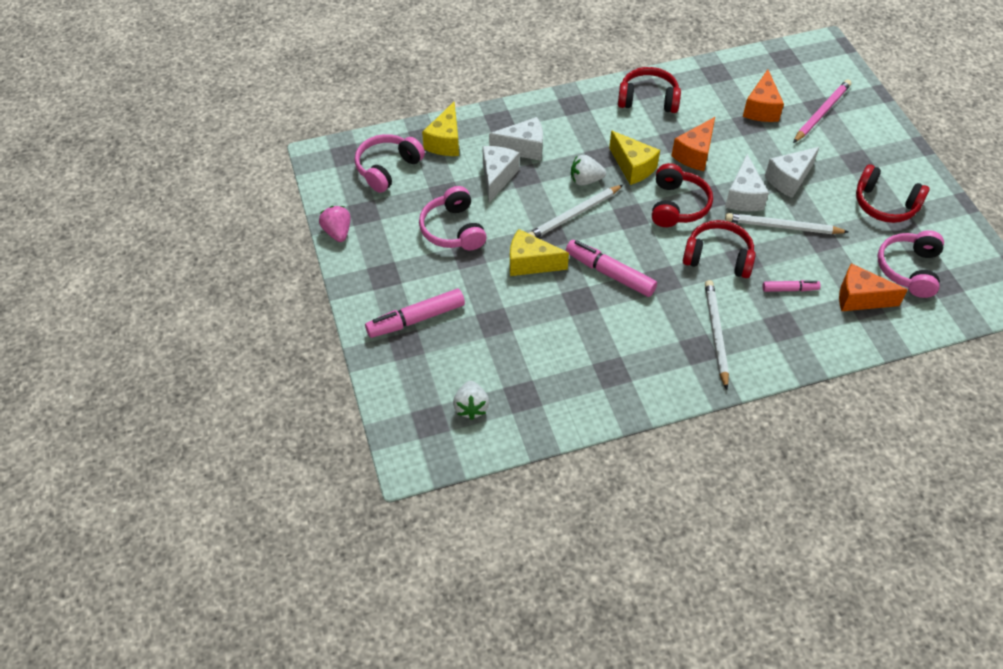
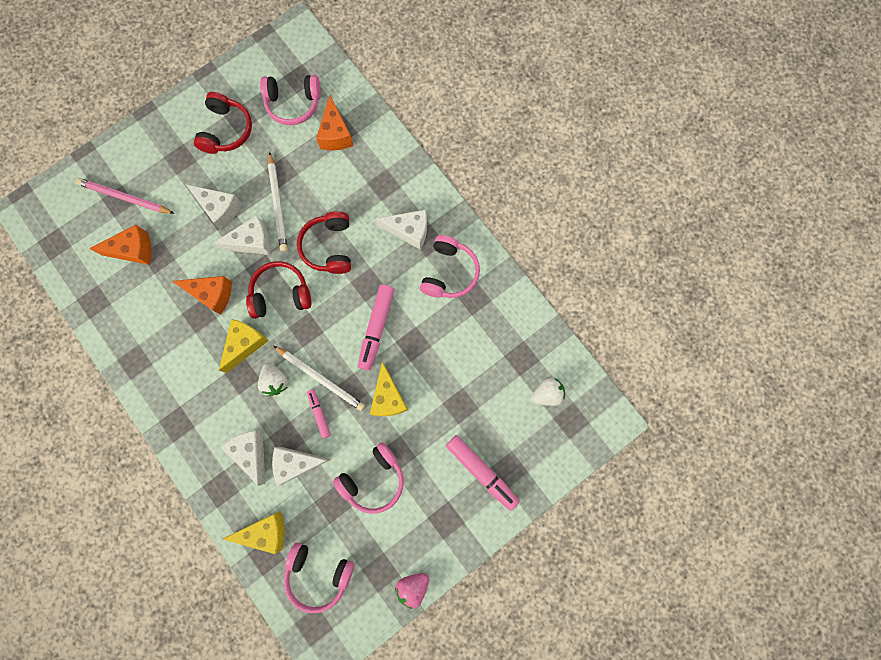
camera: 110 degrees left, 25 degrees up
red headphones [618,67,681,113] -> none
white pencil [705,280,729,390] -> white cheese [376,209,427,250]
pink marker [762,280,821,292] -> pink marker moved to [307,389,331,439]
none -> pink headphones [420,235,480,298]

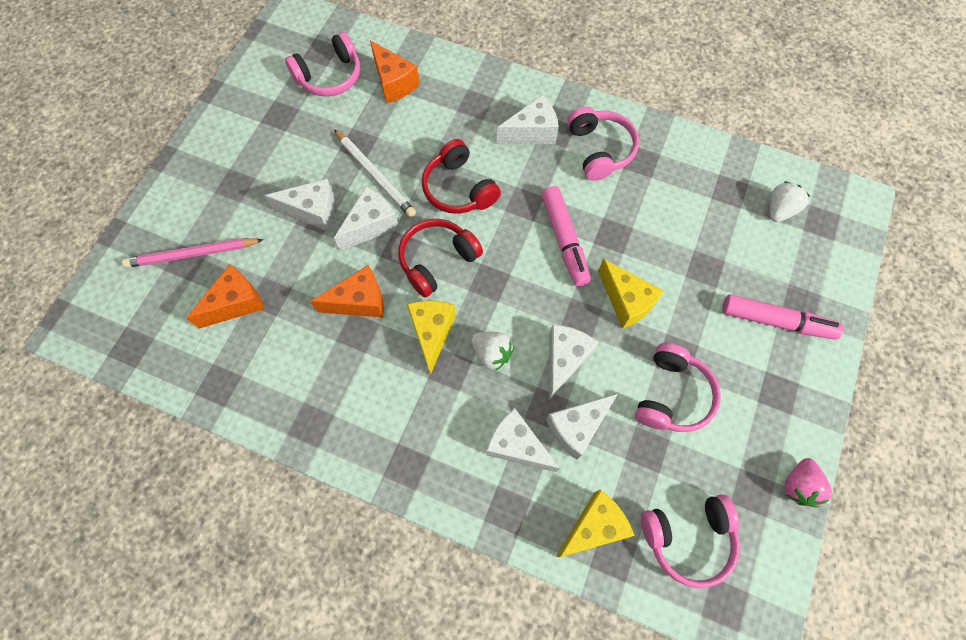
camera: 30 degrees left, 10 degrees down
red headphones [194,92,252,154] -> none
white pencil [273,346,365,411] -> none
pink marker [307,389,331,439] -> white cheese [549,325,598,400]

